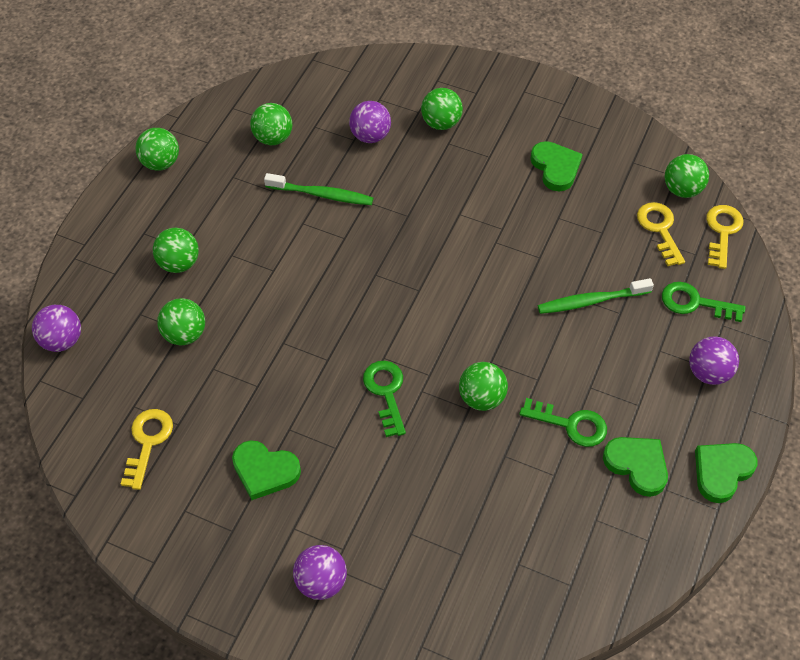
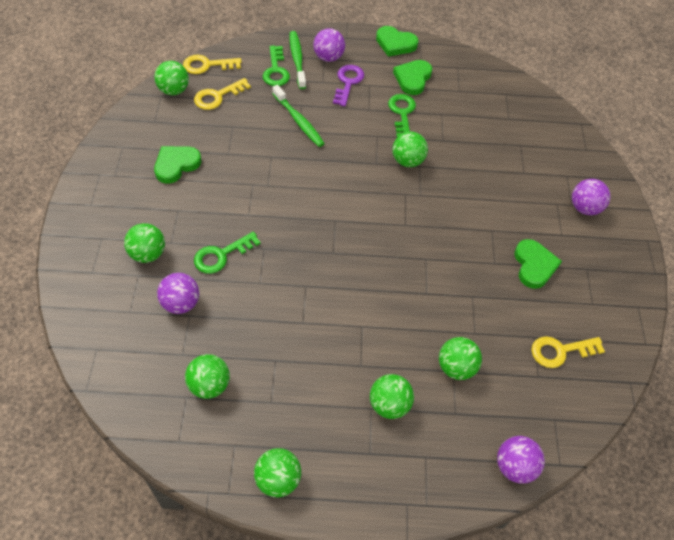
camera: 115 degrees left, 0 degrees up
green toothbrush [264,173,373,205] -> green toothbrush moved to [290,31,306,89]
green key [363,361,406,437] -> green key moved to [194,232,261,274]
none -> purple key [333,65,364,106]

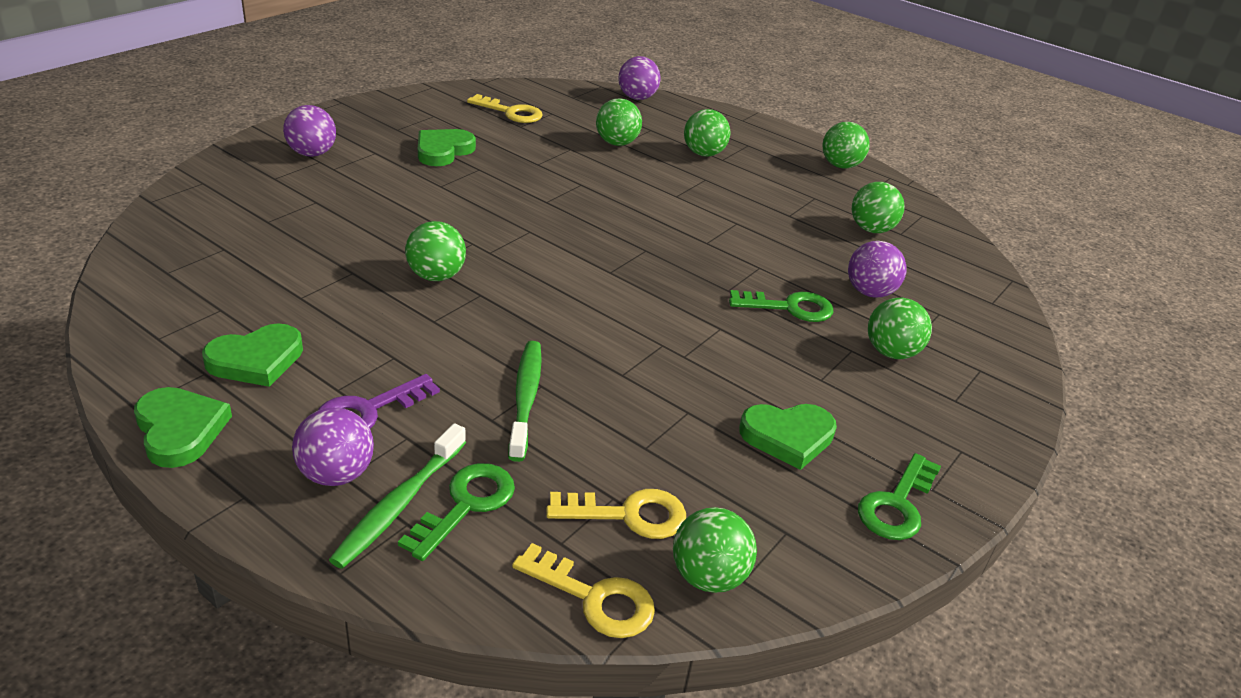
camera: 145 degrees left, 20 degrees down
green key [388,94,416,137] -> green key moved to [858,453,941,540]

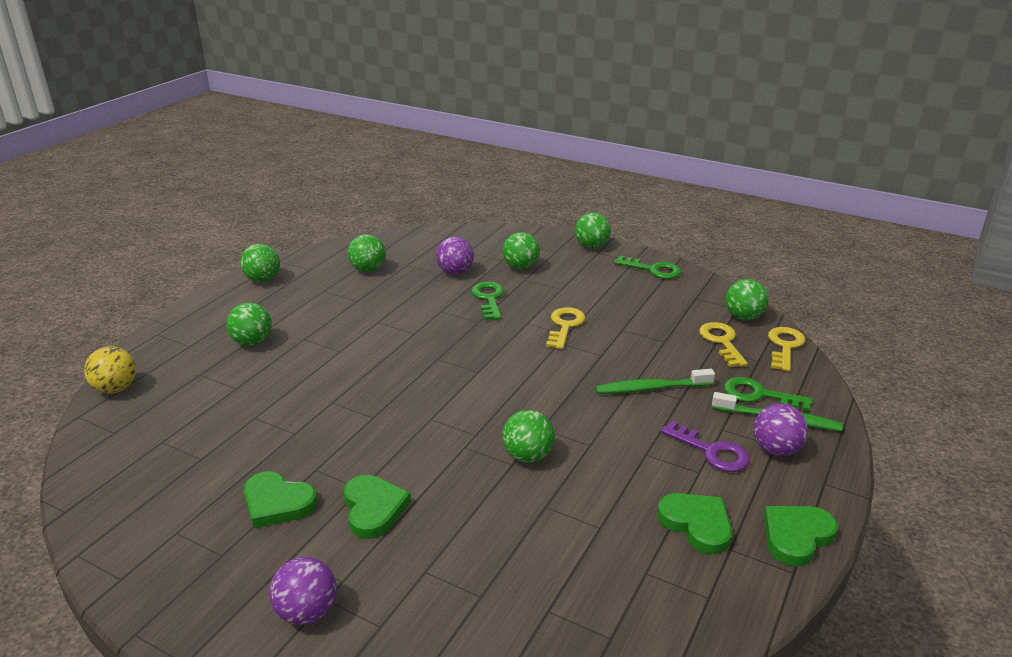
camera: 95 degrees left, 5 degrees down
yellow key [467,94,543,123] -> yellow key moved to [546,307,586,349]
green ball [596,98,642,146] -> green ball moved to [575,213,611,249]
purple ball [618,56,661,100] -> yellow ball [84,346,136,394]
green heart [739,404,837,470] -> green heart moved to [344,475,411,539]

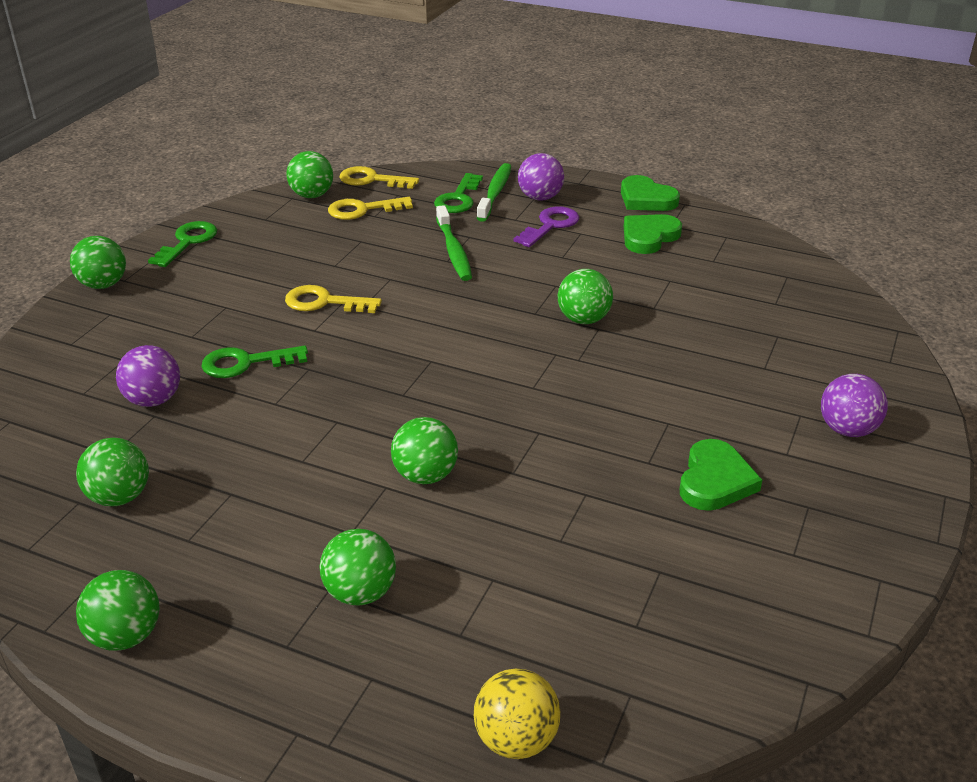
camera: 95 degrees left, 5 degrees up
green heart [344,475,411,539] -> none
green ball [502,232,540,270] -> green ball moved to [391,417,458,484]

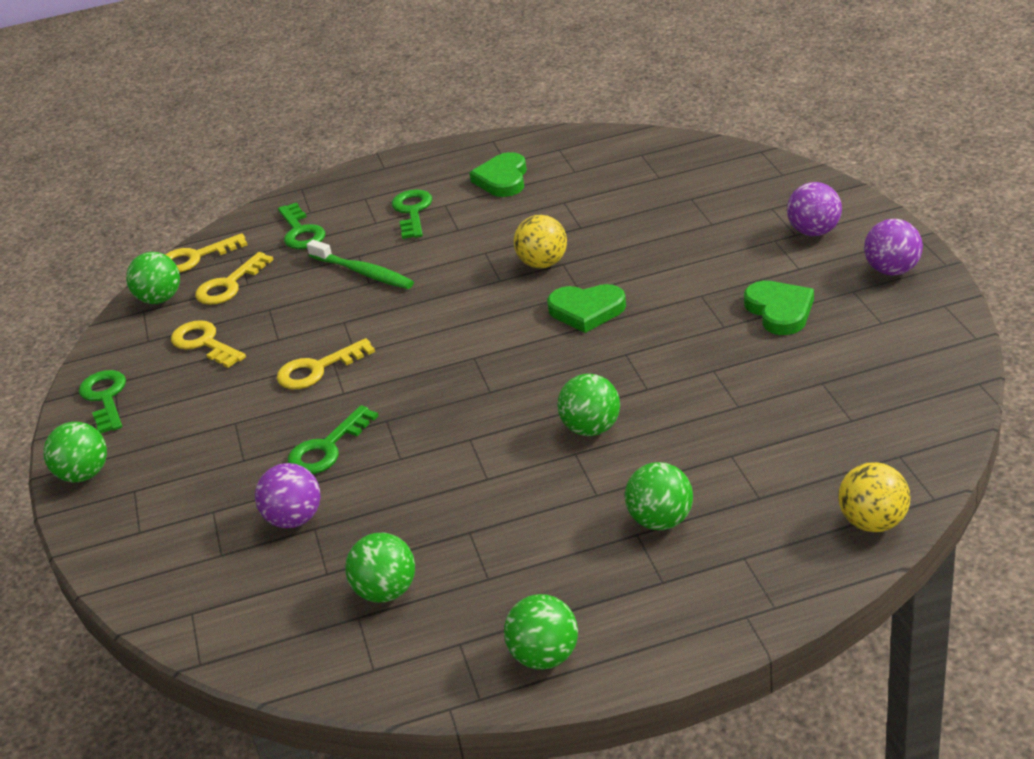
camera: 35 degrees left, 0 degrees up
green toothbrush [477,163,511,222] -> none
purple key [514,206,580,247] -> green key [392,189,432,239]
purple ball [518,153,564,201] -> purple ball moved to [864,219,923,276]
green ball [558,269,613,324] -> yellow ball [514,215,567,268]
green heart [621,175,680,211] -> green heart moved to [547,284,626,333]
none -> yellow key [171,320,246,368]

